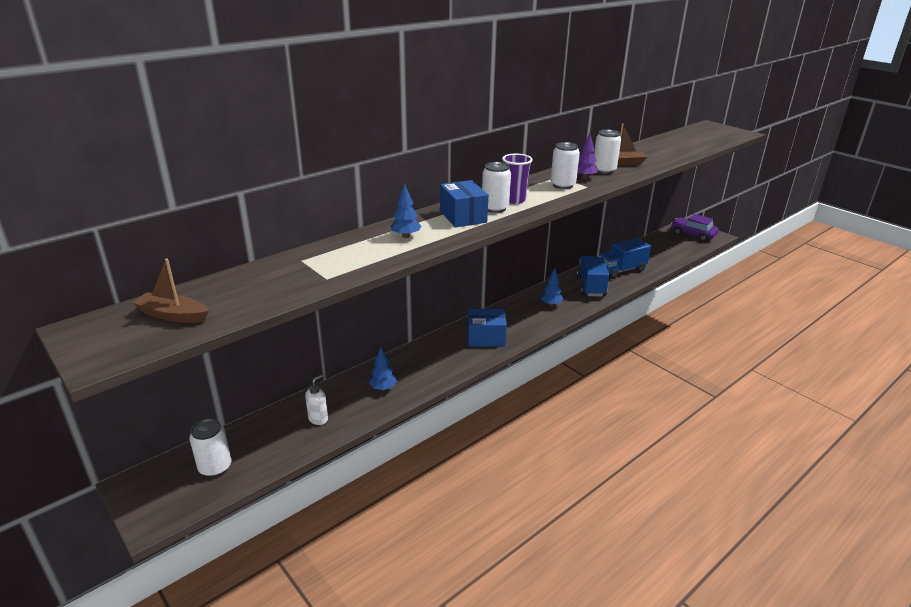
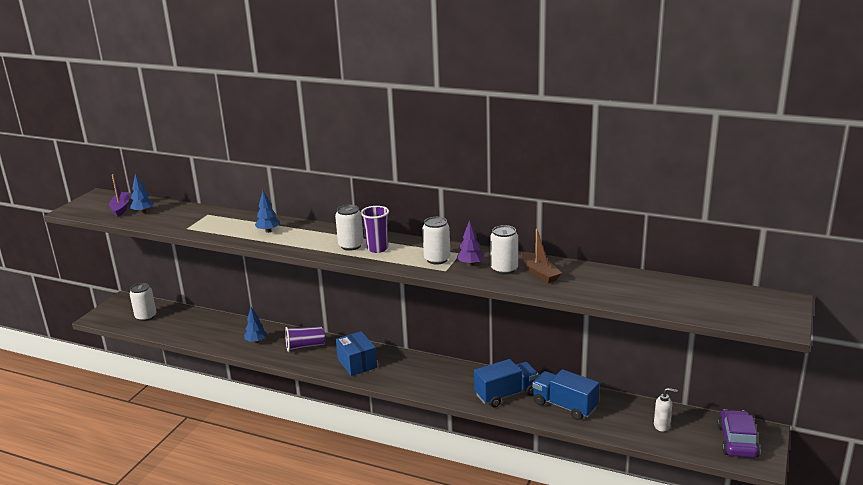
camera: 65 degrees right, 5 degrees down
brown boat [132,259,209,323] -> purple boat [109,174,129,217]
white soap dispenser [305,374,328,425] -> white soap dispenser moved to [654,388,677,431]
blue box [440,180,488,227] -> none
blue tree [540,268,564,306] -> blue tree moved to [130,173,154,213]
none -> purple cup [285,327,325,352]

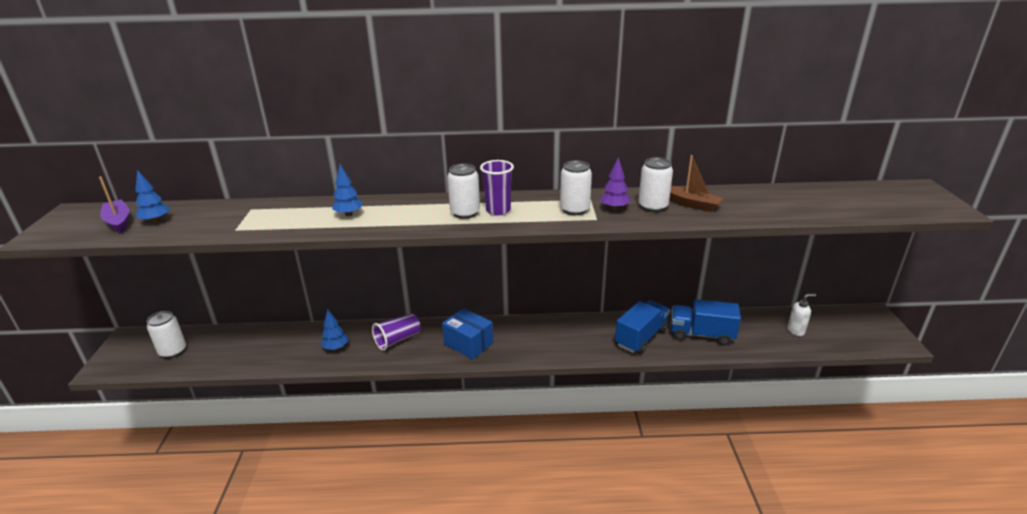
camera: 25 degrees left, 5 degrees up
purple car [717,409,760,458] -> none

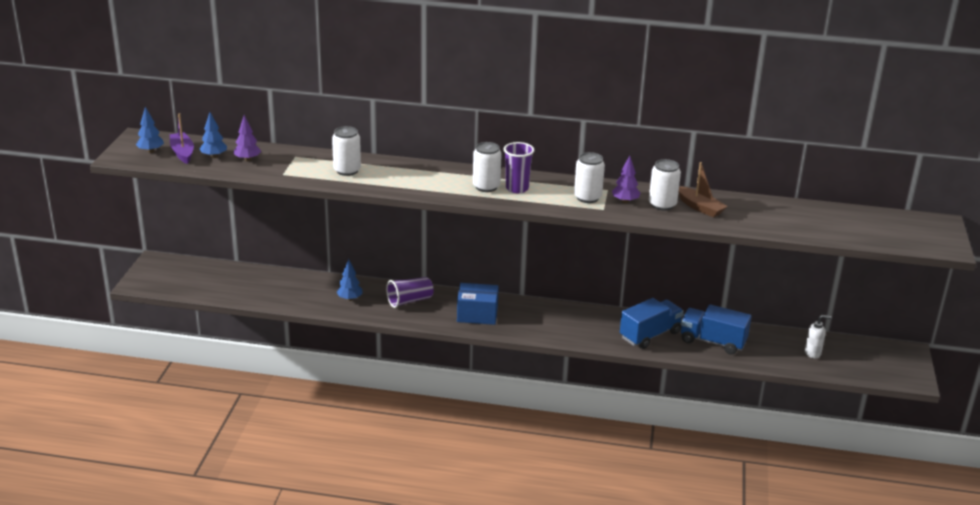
camera: 10 degrees right, 0 degrees up
white can [147,311,186,358] -> white can moved to [332,126,361,176]
blue tree [332,164,363,216] -> blue tree moved to [136,107,164,153]
blue box [442,308,493,359] -> blue box turned 45 degrees counterclockwise [457,283,499,325]
none -> purple tree [234,115,261,161]

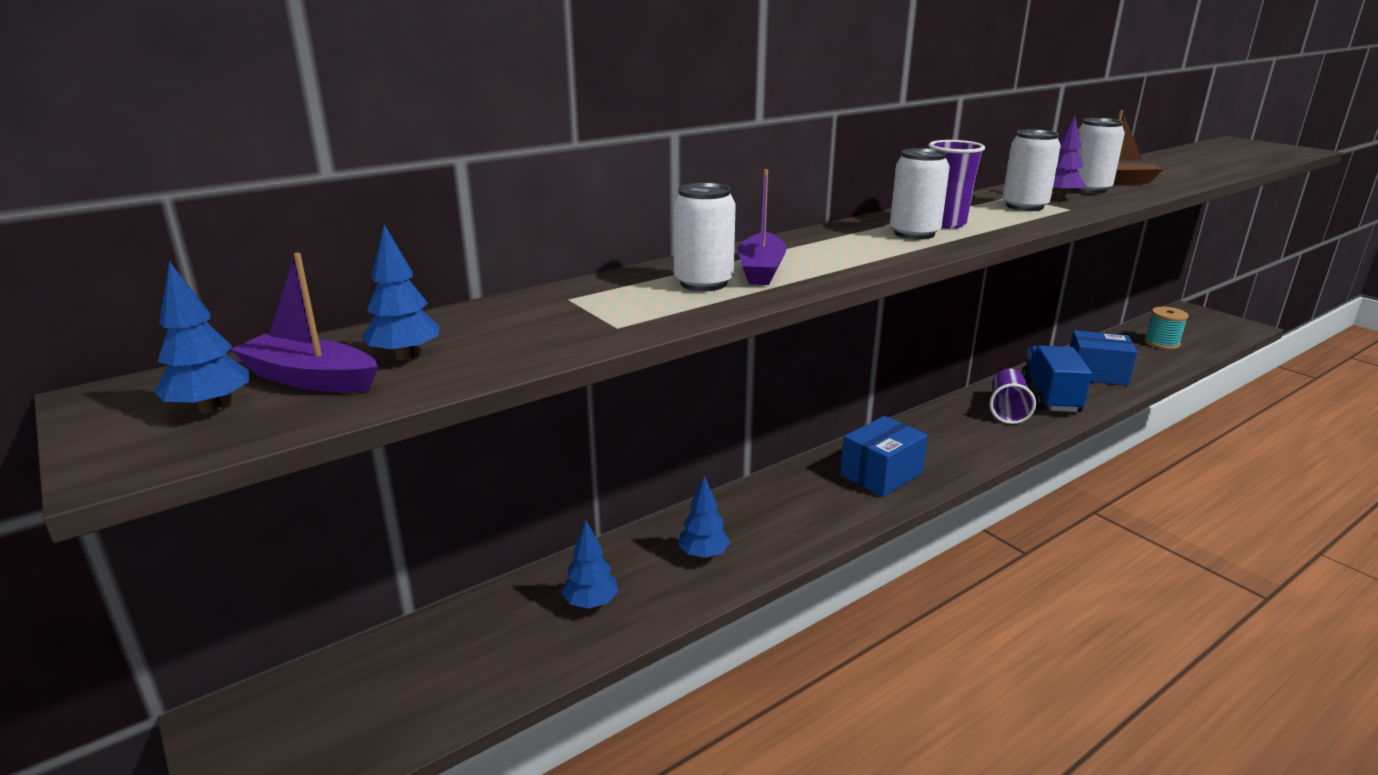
camera: 45 degrees left, 5 degrees down
purple tree [234,115,261,161] -> none
purple cup [386,277,434,308] -> purple cup moved to [989,369,1036,424]
blue truck [681,304,752,355] -> blue box [1070,330,1137,386]
white soap dispenser [805,315,832,358] -> turquoise spool [1144,307,1189,349]
none -> blue tree [561,520,619,609]
none -> purple boat [738,169,787,285]

